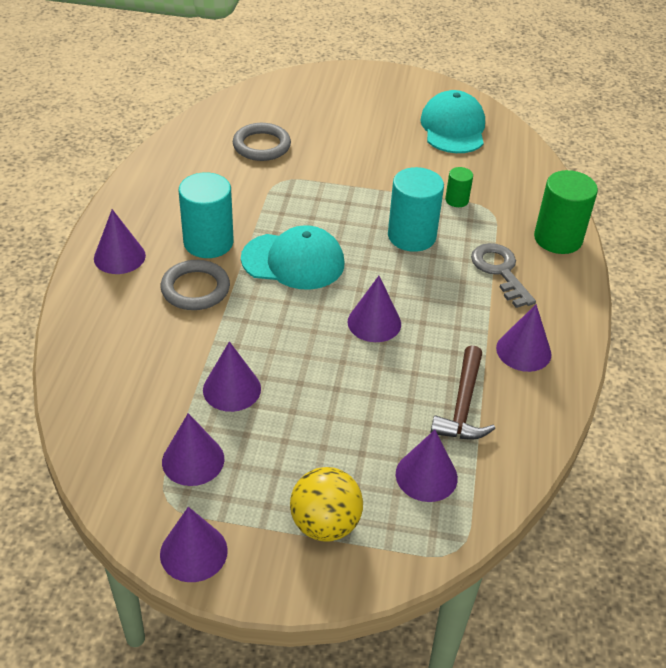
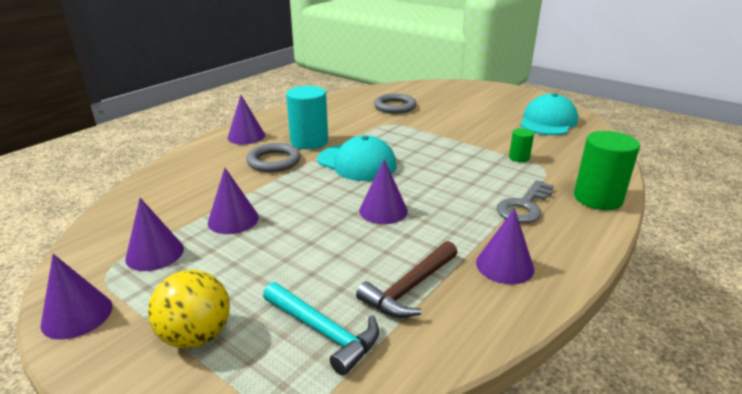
camera: 30 degrees right, 15 degrees down
turquoise cylinder [388,167,444,252] -> none
purple cone [396,430,458,502] -> turquoise hammer [263,282,379,375]
grey key [471,243,536,308] -> grey key turned 150 degrees counterclockwise [497,180,554,223]

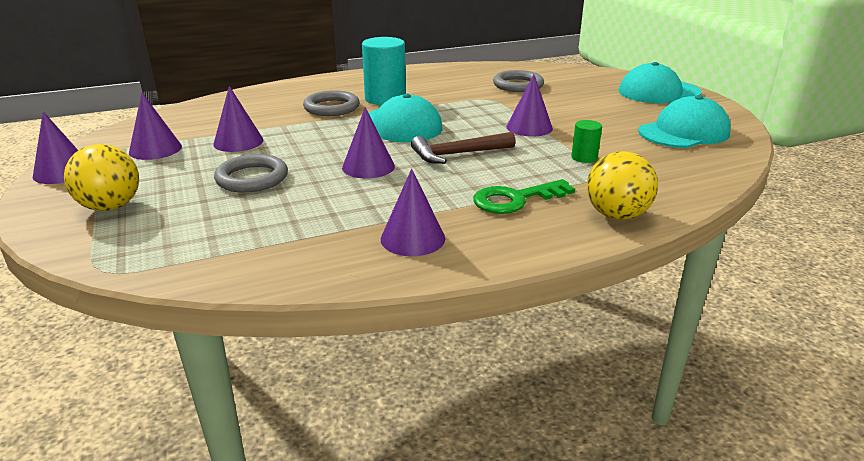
camera: 30 degrees right, 0 degrees up
purple cone [228,95,265,145] -> purple cone moved to [506,74,553,137]
turquoise hammer [263,282,379,375] -> none
brown hammer [356,241,458,318] -> brown hammer moved to [411,132,516,164]
grey key [497,180,554,223] -> green key [473,179,575,214]
green cylinder [574,131,640,210] -> yellow ball [587,151,658,220]
none -> grey ring [214,154,288,193]
none -> turquoise cap [618,62,702,103]

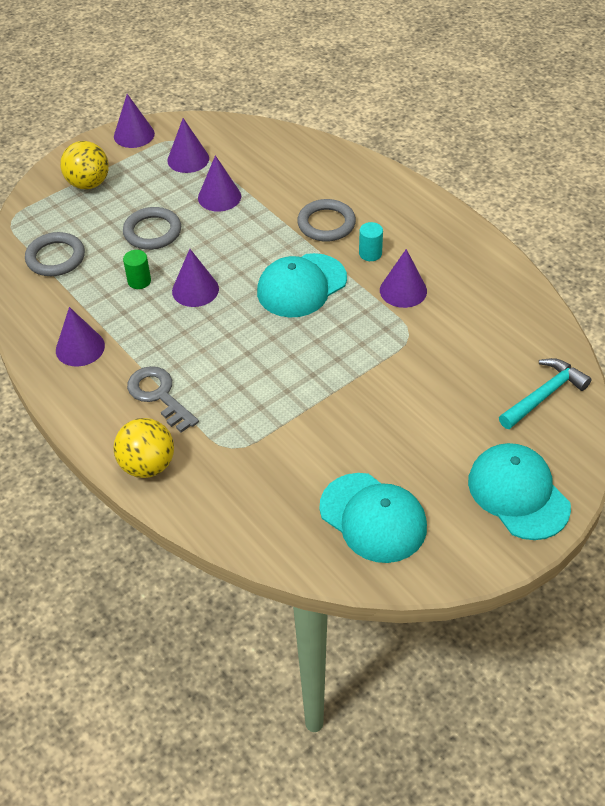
camera: 75 degrees right, 20 degrees up
turquoise cylinder [362,37,406,105] -> turquoise cylinder [359,222,383,261], size x0.51
brown hammer [411,132,516,164] -> none
green key [473,179,575,214] -> grey key [127,366,199,433]
grey ring [493,70,544,92] -> grey ring moved to [25,232,85,276]
purple cone [506,74,553,137] -> purple cone moved to [380,249,427,308]
green cylinder [571,120,602,163] -> green cylinder moved to [123,250,151,289]
none -> turquoise hammer [499,358,592,429]

